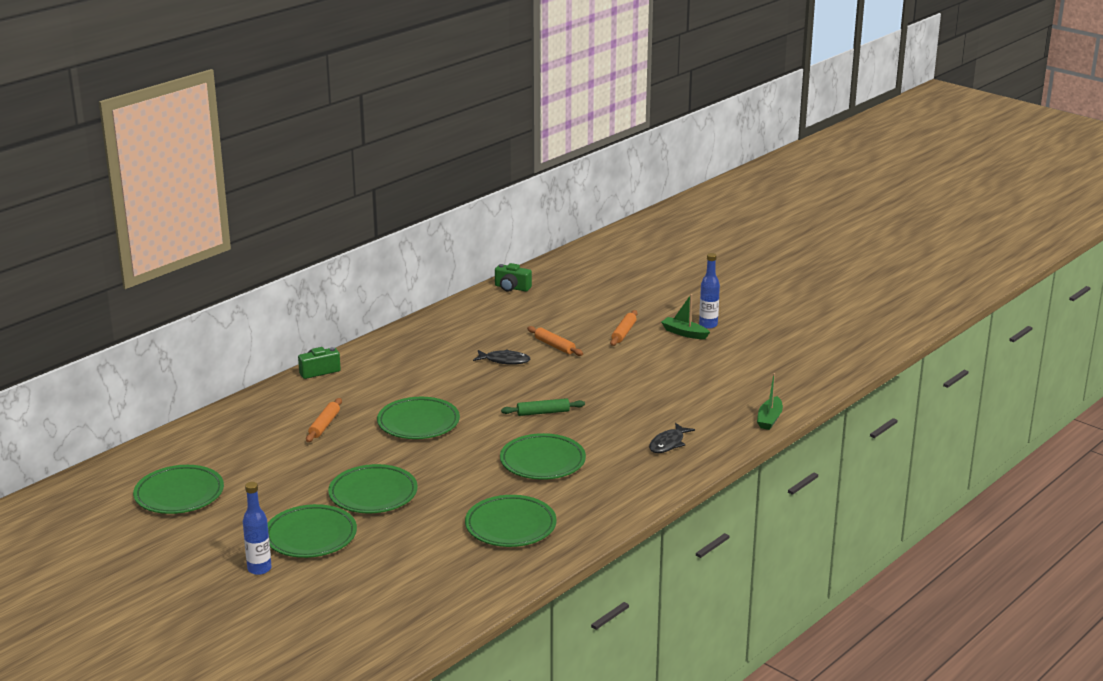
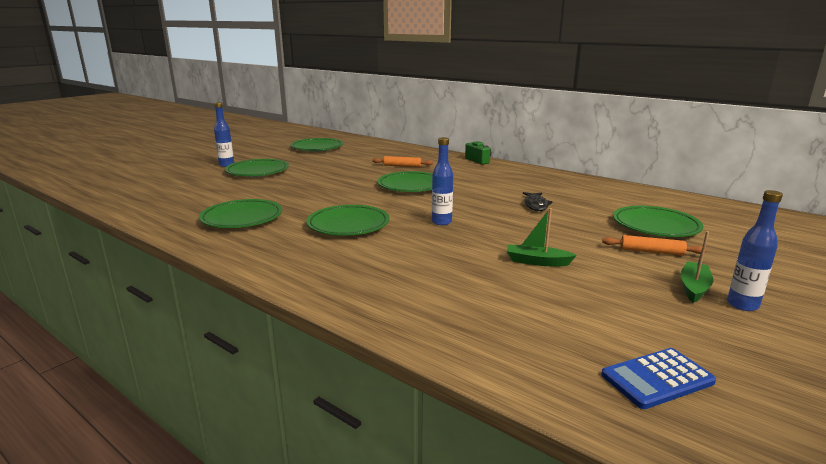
camera: 85 degrees right, 5 degrees down
green plate [328,464,418,513] -> green plate moved to [613,206,704,237]
green camera [495,263,532,292] -> none
green rolling pin [501,398,585,416] -> blue bottle [432,137,453,225]
orange rolling pin [527,326,583,356] -> none
black fish [649,423,695,453] -> none
green boat [757,373,783,430] -> green boat moved to [507,208,577,266]
none -> blue calculator [601,348,716,409]

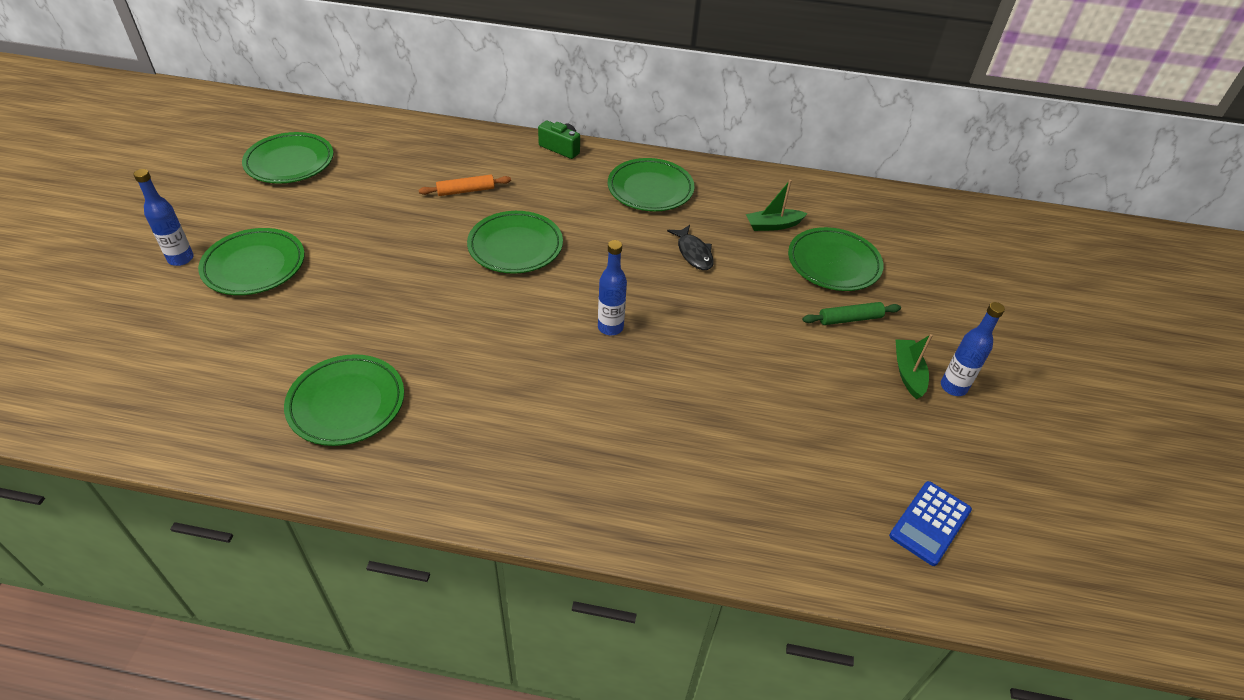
camera: 30 degrees left, 25 degrees up
green plate [306,205,390,236] -> green plate moved to [608,158,695,211]
green boat [507,208,577,266] -> green boat moved to [746,180,808,231]
orange rolling pin [602,235,706,256] -> green rolling pin [802,302,901,325]

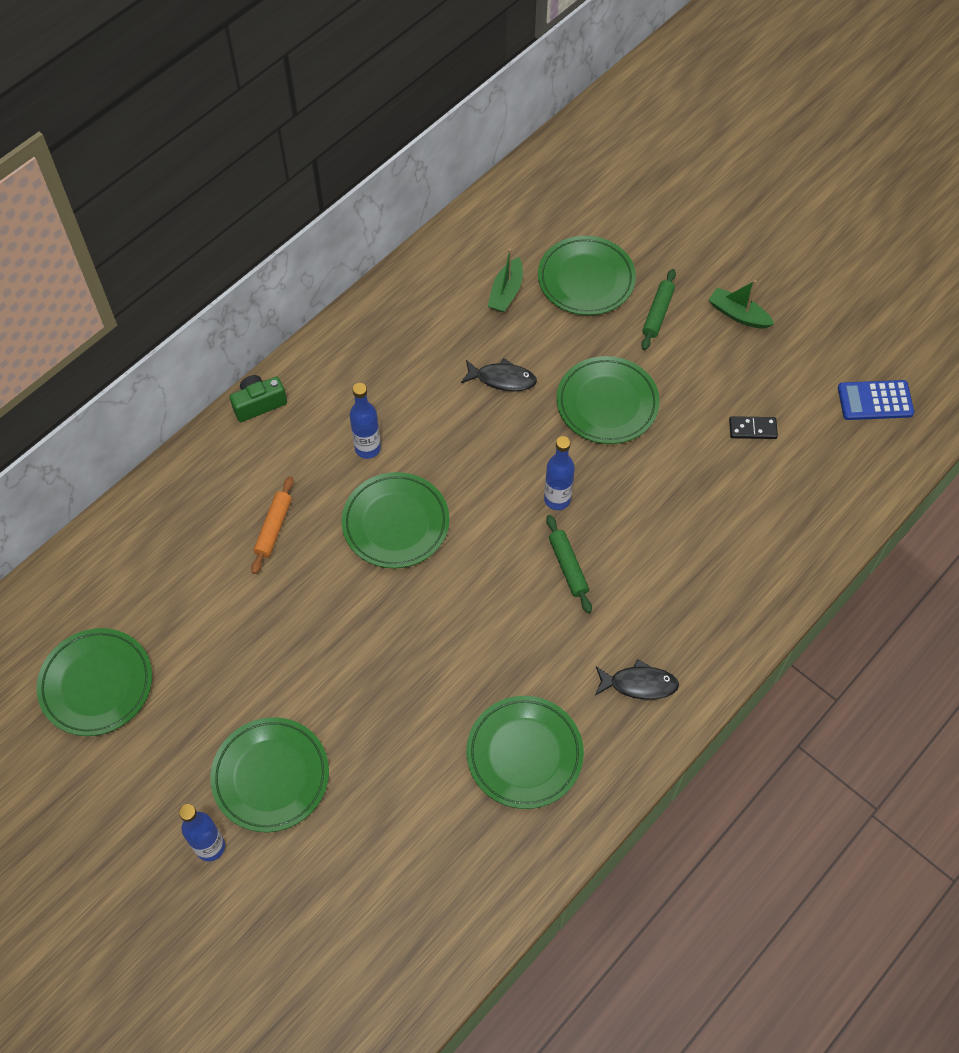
camera: 55 degrees left, 15 degrees up
green plate [608,158,695,211] -> green plate moved to [556,356,660,444]
blue calculator [889,481,972,566] -> blue calculator turned 105 degrees clockwise [838,380,914,420]
blue bottle [941,302,1005,396] -> blue bottle moved to [350,383,381,459]
none -> green rolling pin [546,515,592,613]
none -> black fish [595,659,679,700]
none -> black domino [729,416,778,439]

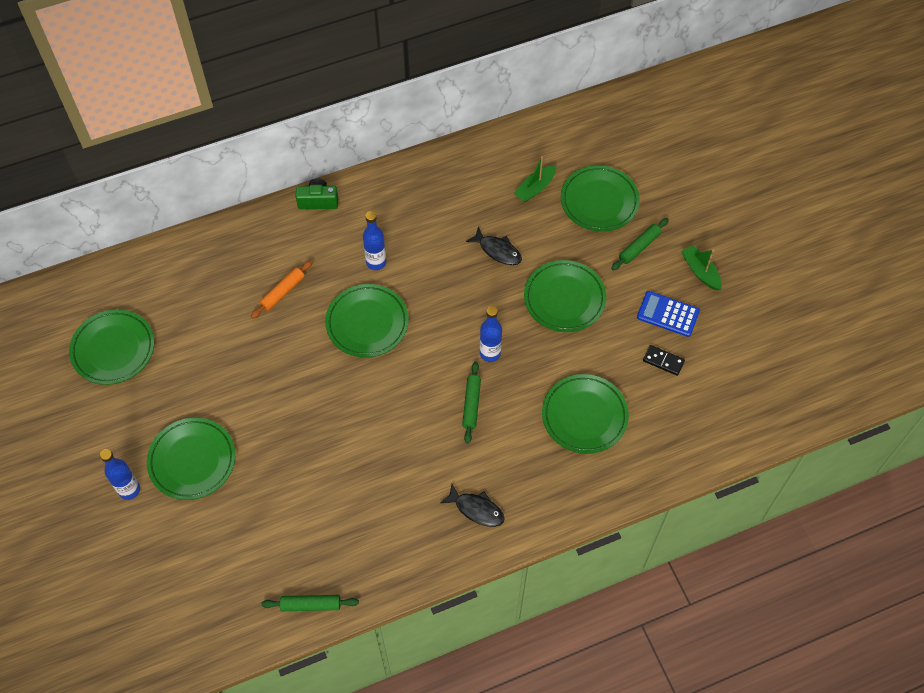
camera: 25 degrees right, 0 degrees up
green plate [466,696,584,809] -> green plate moved to [542,374,629,454]
blue calculator [838,380,914,420] -> blue calculator moved to [637,291,700,337]
none -> green rolling pin [262,595,359,611]

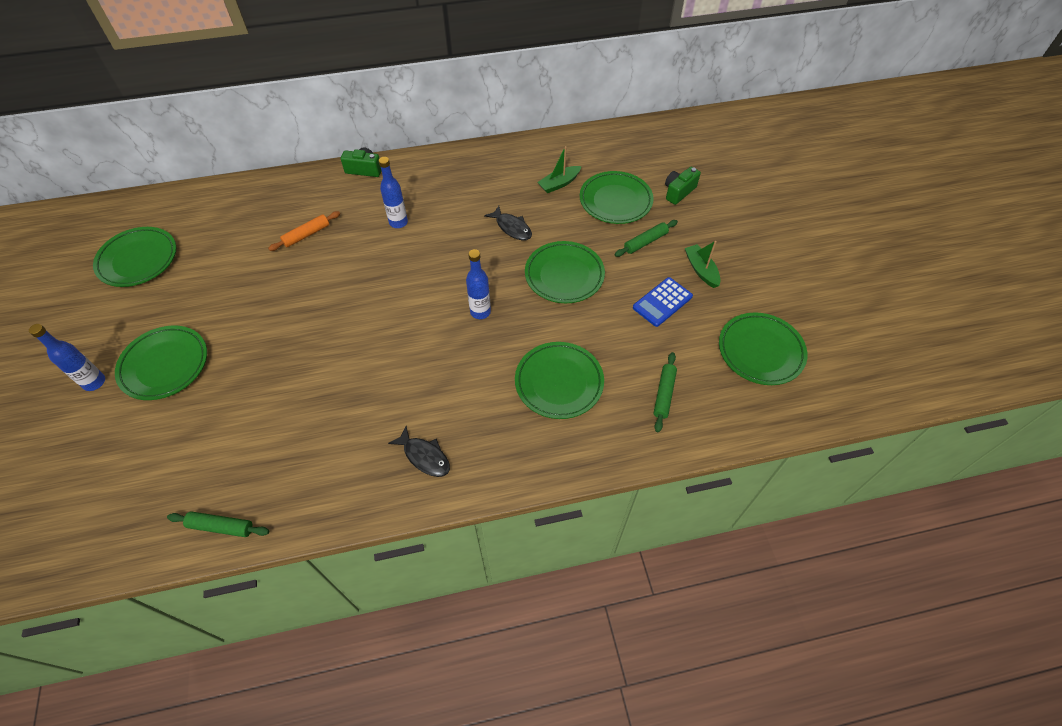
camera: 10 degrees right, 5 degrees down
green plate [325,284,409,358] -> green plate moved to [719,312,807,385]
green rolling pin [462,362,481,444] -> green rolling pin moved to [654,352,677,432]
blue calculator [637,291,700,337] -> blue calculator turned 75 degrees counterclockwise [633,277,693,327]
black domino [643,345,685,376] -> none
none -> green camera [665,167,701,205]

